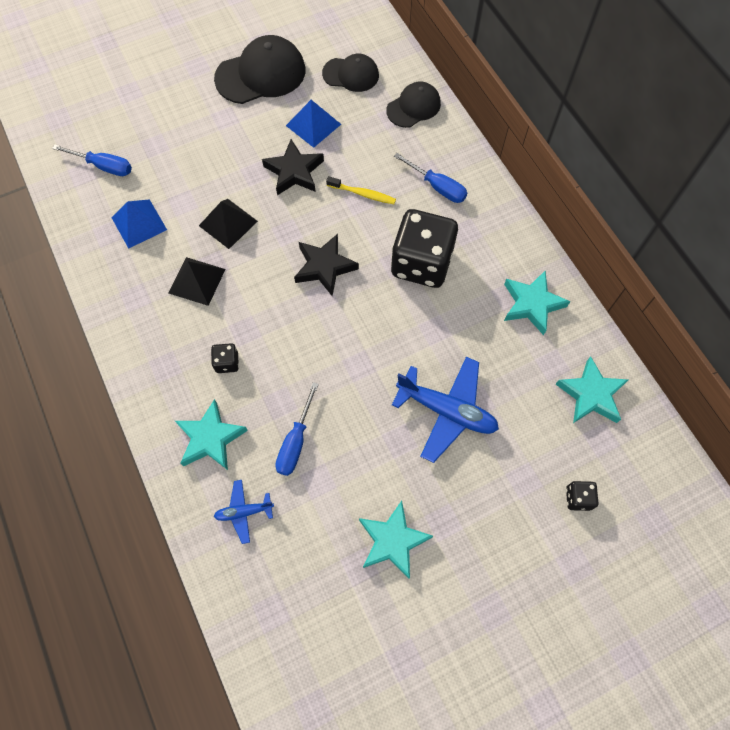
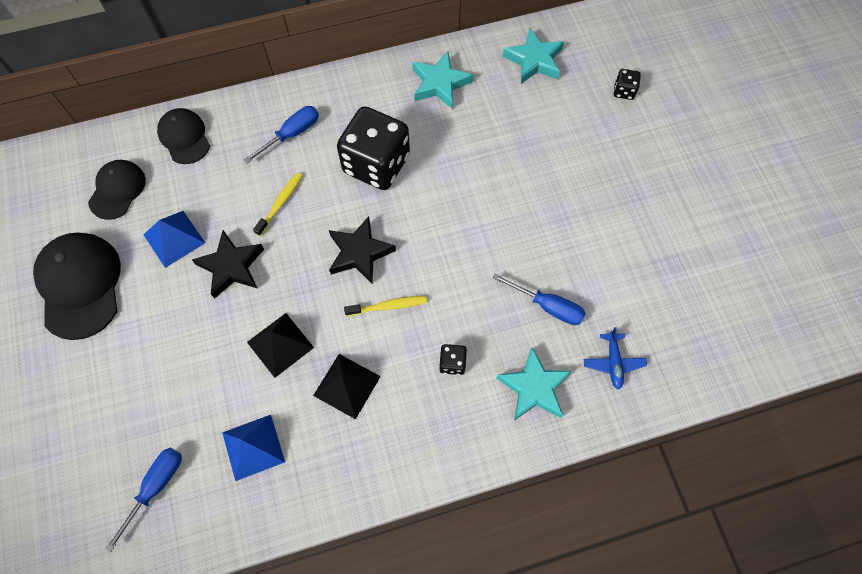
camera: 80 degrees left, 0 degrees up
turquoise star [359,501,433,579] -> none
blue plane [392,357,499,463] -> none
none -> yellow toothbrush [344,296,427,316]

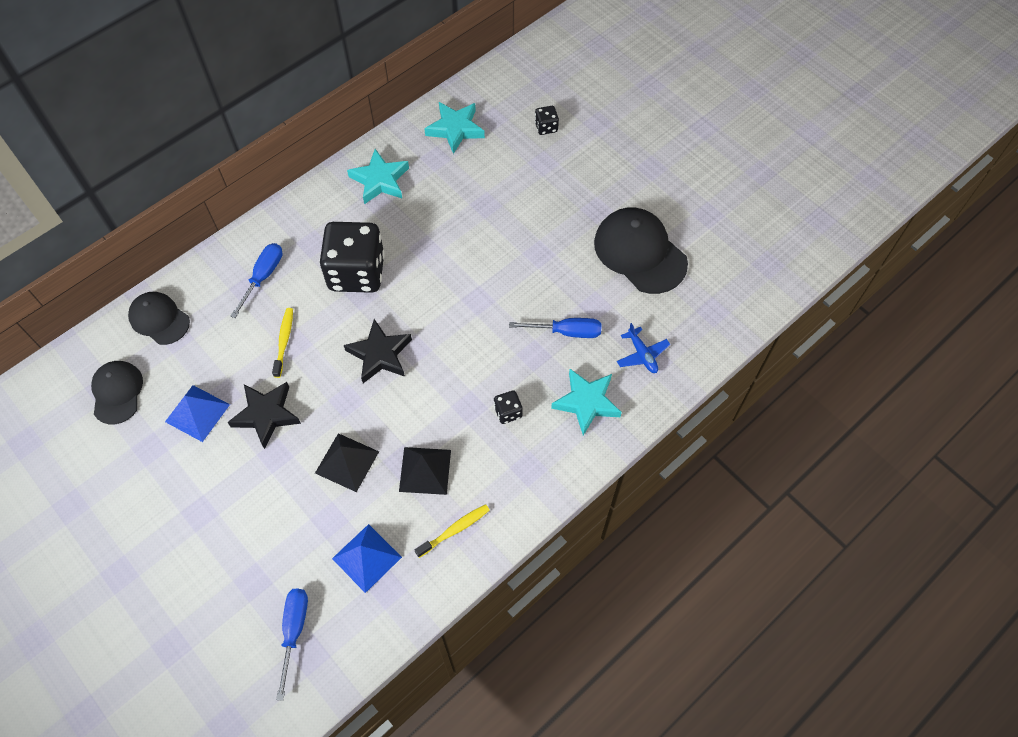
camera: 25 degrees left, 5 degrees down
black cap [33,233,121,340] -> black cap moved to [594,207,688,294]
yellow toothbrush [344,296,427,316] -> yellow toothbrush moved to [415,504,490,558]

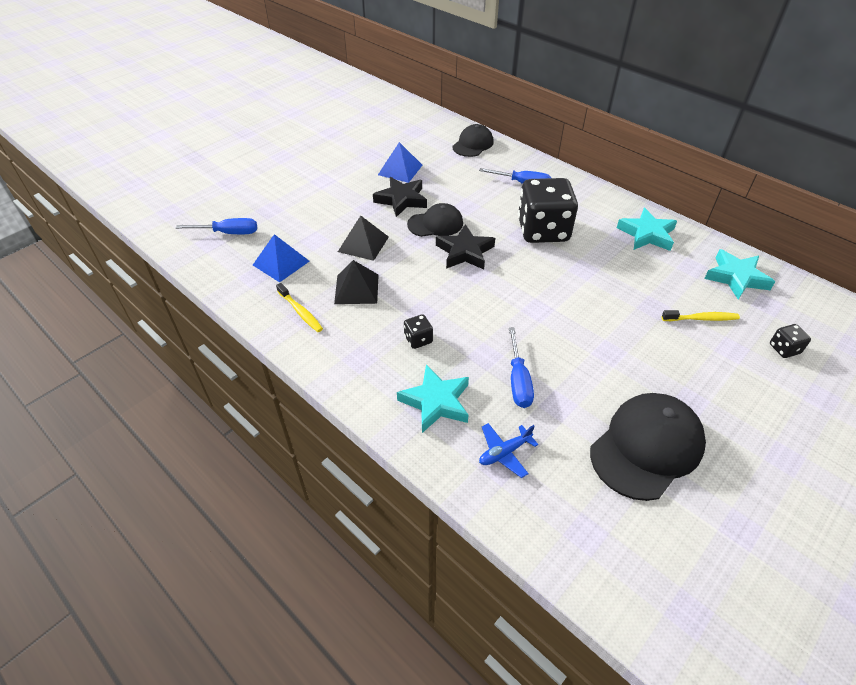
camera: 85 degrees right, 15 degrees down
black cap [91,361,143,424] -> black cap moved to [407,203,463,237]
yellow toothbrush [272,308,293,378] -> yellow toothbrush moved to [662,310,740,321]

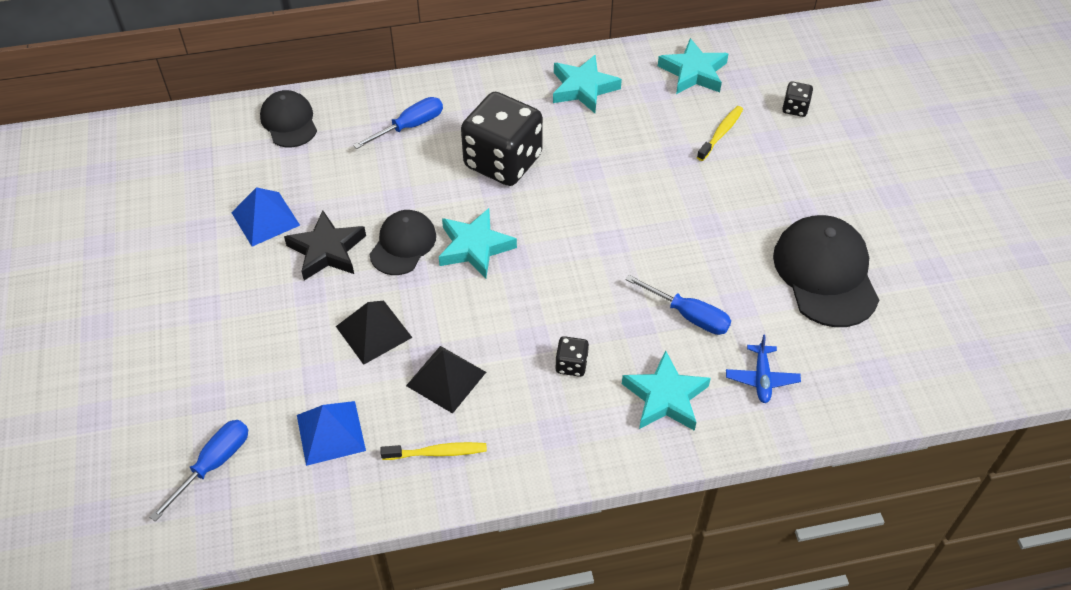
camera: 55 degrees left, 5 degrees up
black star [436,224,495,269] -> turquoise star [439,208,517,279]

